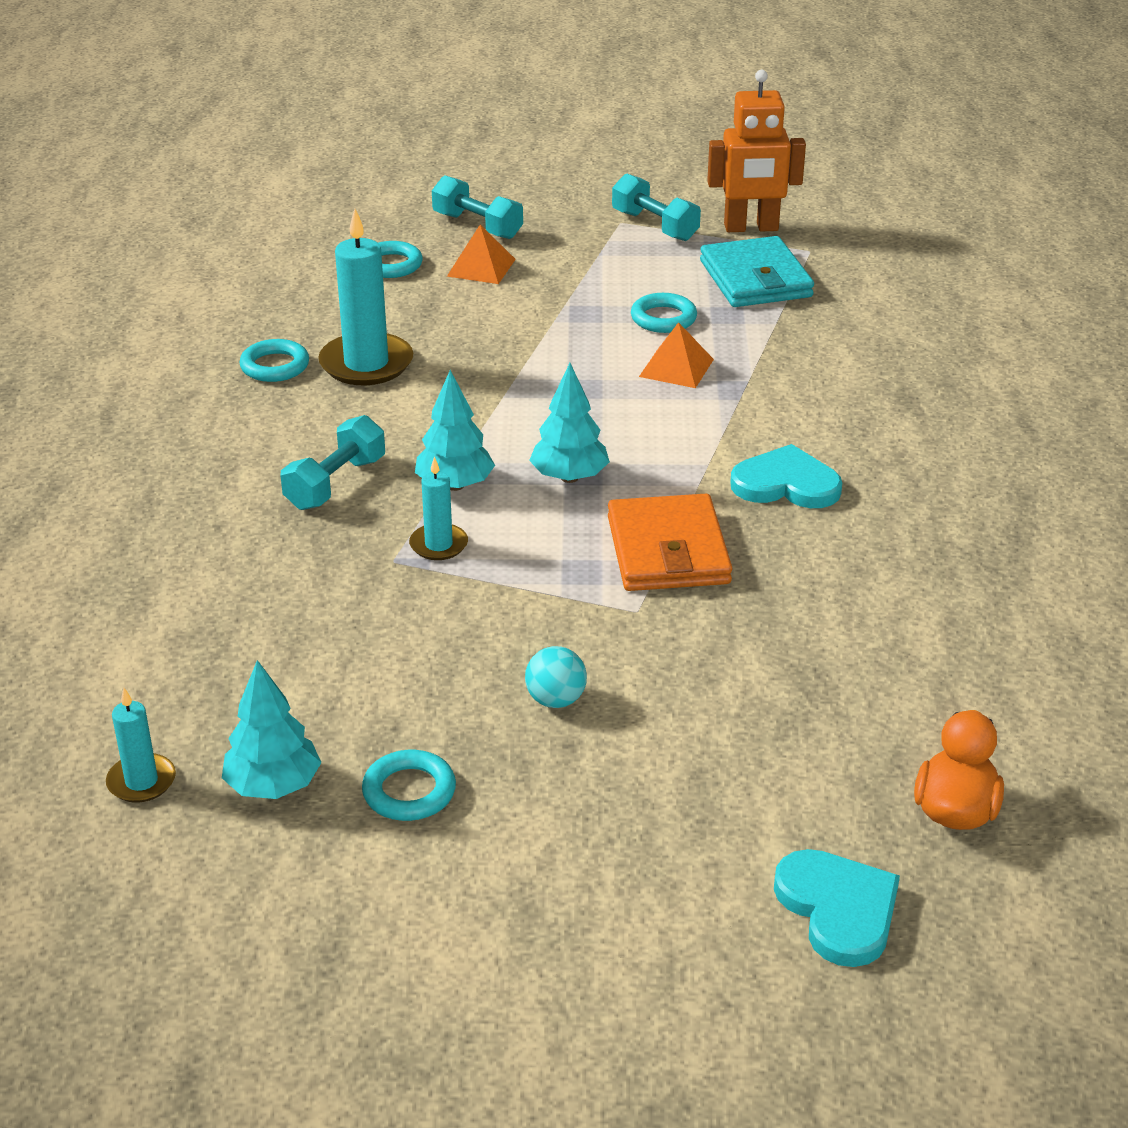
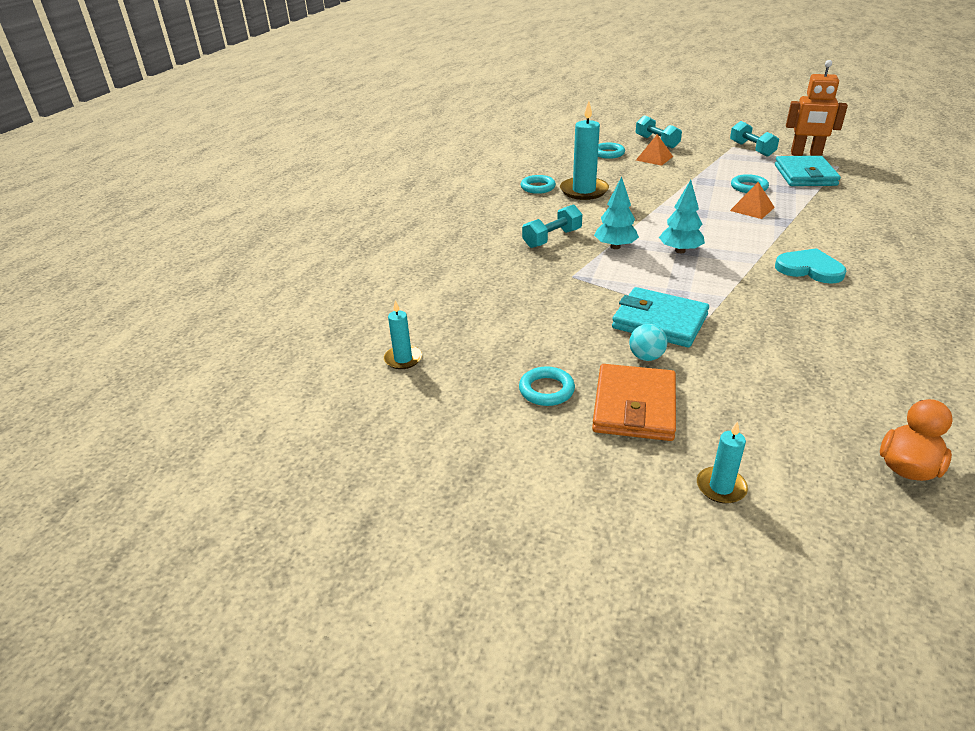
camera: 20 degrees right, 0 degrees up
turquoise tree [222,660,322,799] -> none
turquoise candle [409,456,468,560] -> turquoise candle moved to [697,421,748,504]
orange wallet [608,494,732,591] -> orange wallet moved to [592,364,676,441]
turquoise heart [774,849,900,967] -> none
none -> turquoise wallet [612,287,709,347]

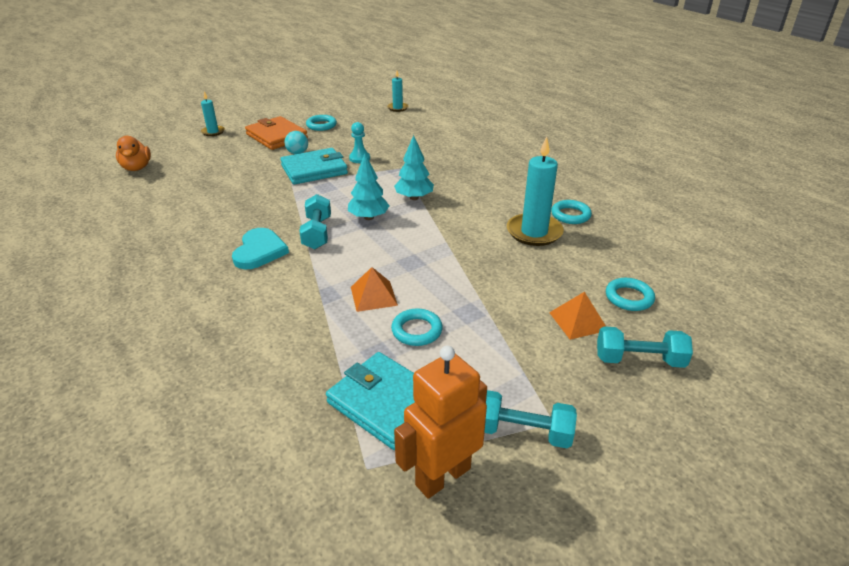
camera: 125 degrees right, 0 degrees up
turquoise dumbbell [522,205,582,248] -> turquoise dumbbell moved to [299,194,331,249]
turquoise heart [775,248,846,284] -> turquoise heart turned 60 degrees counterclockwise [232,228,289,269]
none -> turquoise pawn [349,122,370,163]

